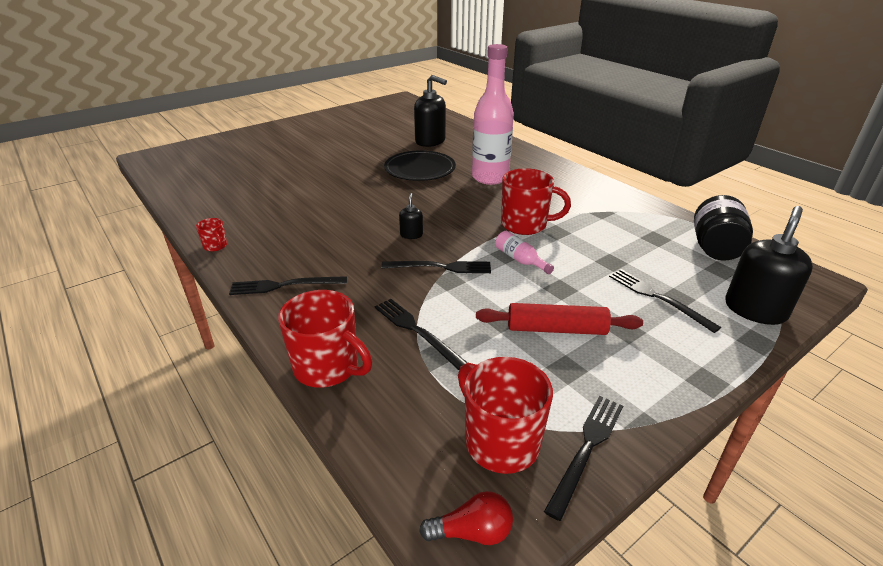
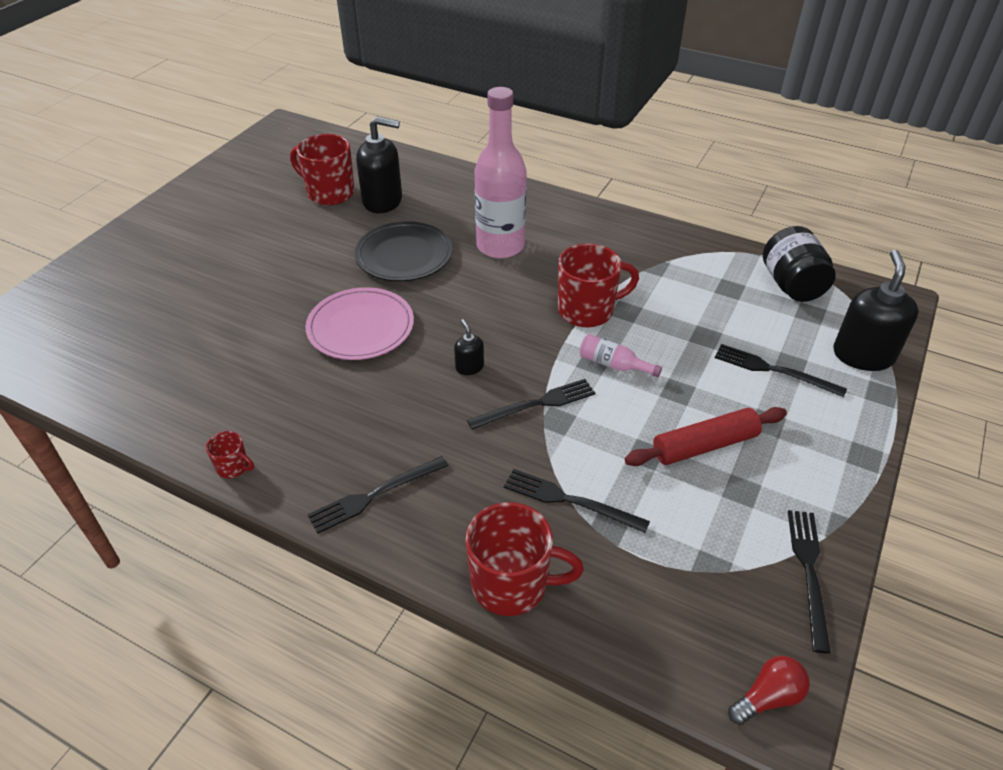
camera: 25 degrees left, 10 degrees up
red mug [458,357,553,474] -> red mug moved to [290,134,355,205]
none -> pink plate [305,287,414,360]

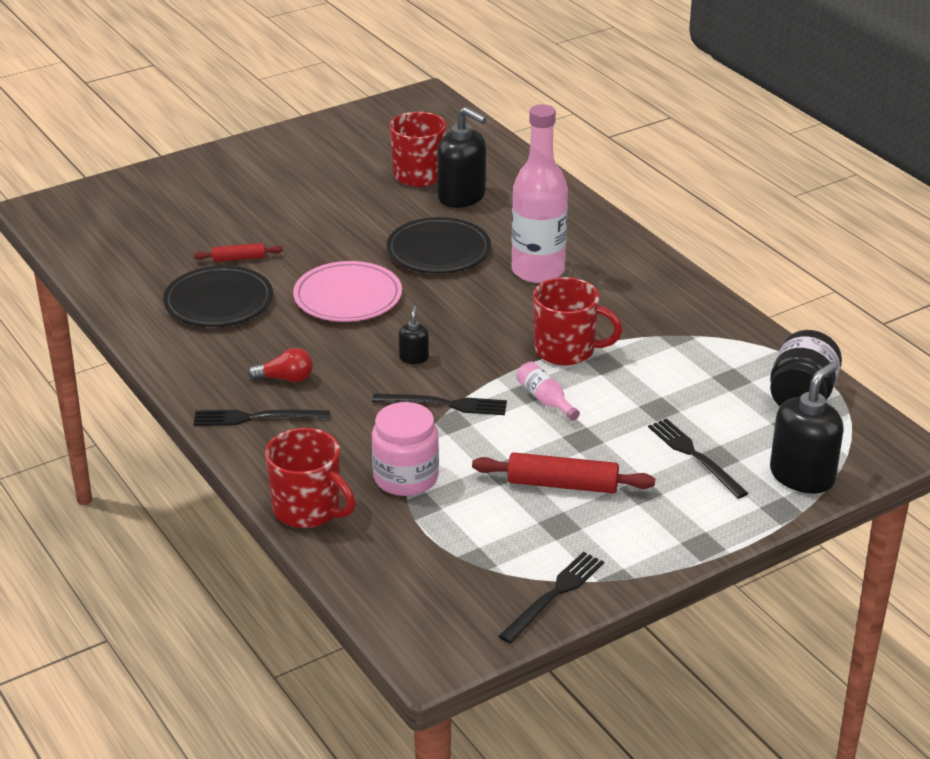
camera: 30 degrees right, 10 degrees down
red mug [206,431,254,478] -> none
black fork [504,469,650,533] -> pink jar [372,402,439,496]
red light bulb [728,656,810,725] -> red light bulb moved to [248,348,313,382]
none -> black plate [163,266,273,327]
none -> red rolling pin [194,243,283,262]

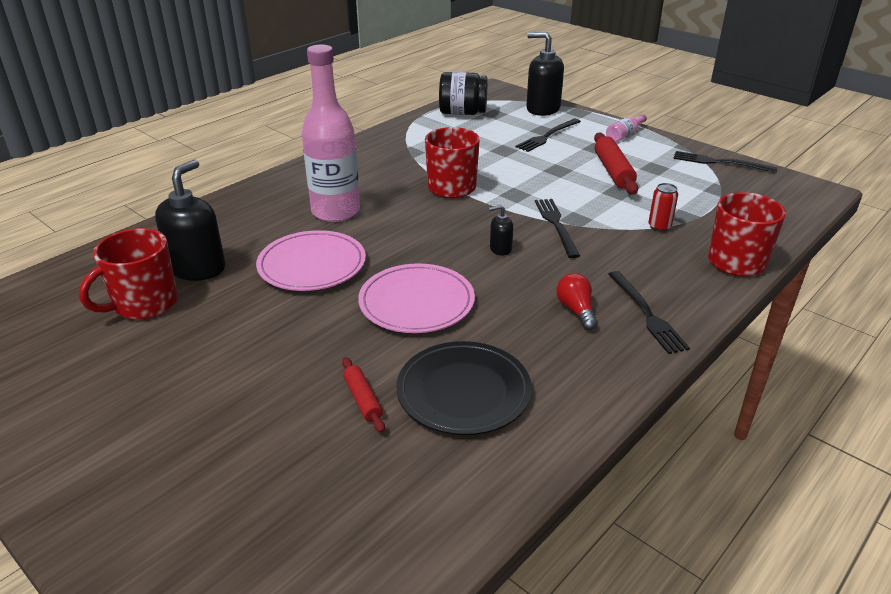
camera: 105 degrees left, 0 degrees up
pink jar [372,402,439,496] -> red can [649,183,678,232]
black plate [386,217,491,274] -> pink plate [256,230,366,291]
pink bottle [517,362,580,420] -> pink bottle moved to [606,114,647,142]

